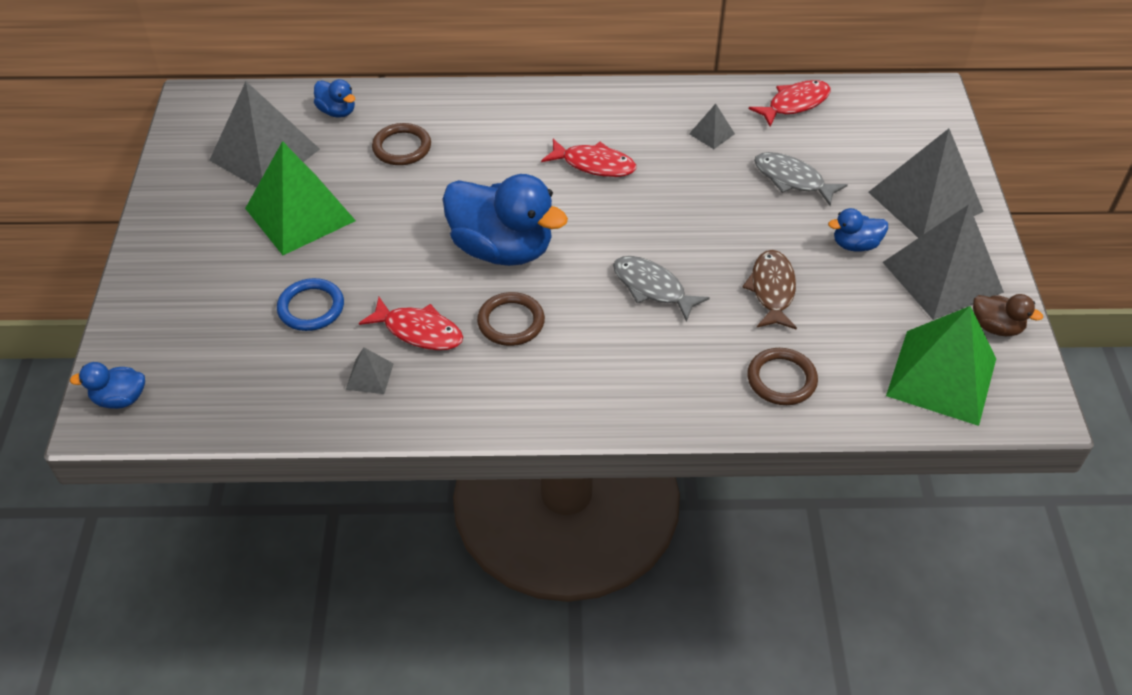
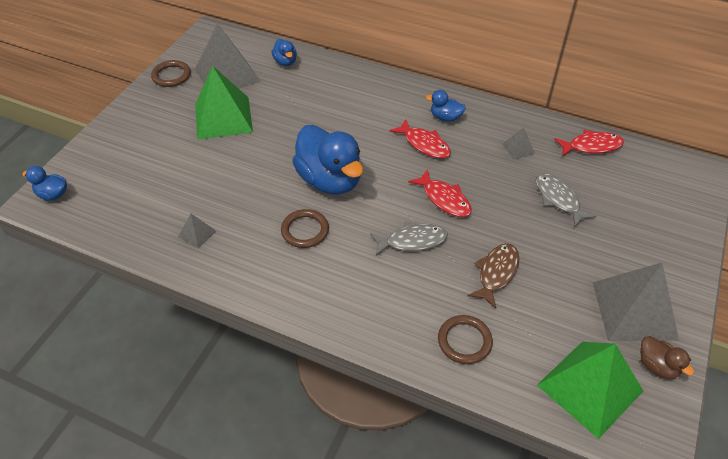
camera: 25 degrees right, 0 degrees up
blue ring [277,278,344,331] -> none
red fish [359,297,463,350] -> red fish moved to [408,169,471,217]
brown ring [372,123,431,165] -> brown ring moved to [151,60,191,87]
grey fish [613,256,710,322] -> grey fish turned 105 degrees clockwise [370,221,447,256]
blue duck [828,208,888,252] -> blue duck moved to [426,90,466,122]
grey pyramid [868,129,984,238] -> none

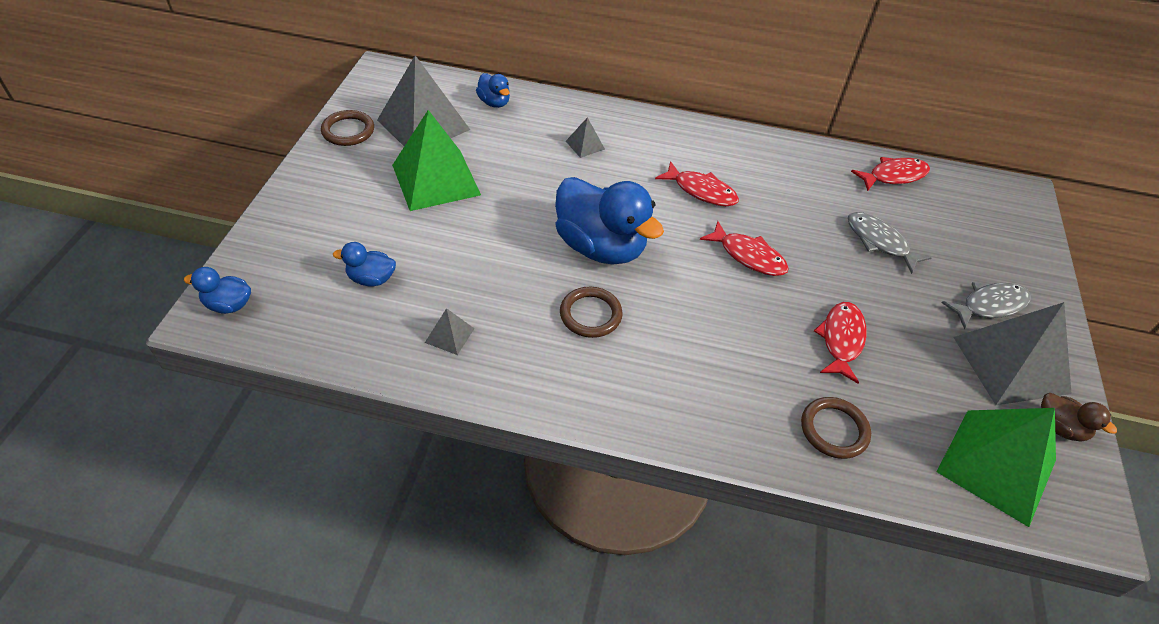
camera: 15 degrees left, 0 degrees up
grey fish [370,221,447,256] -> grey fish moved to [942,282,1031,329]
blue duck [426,90,466,122] -> blue duck moved to [333,242,396,287]
brown fish [468,243,519,308] -> red fish [814,302,866,384]
grey pyramid [502,128,535,160] -> grey pyramid moved to [566,117,605,158]

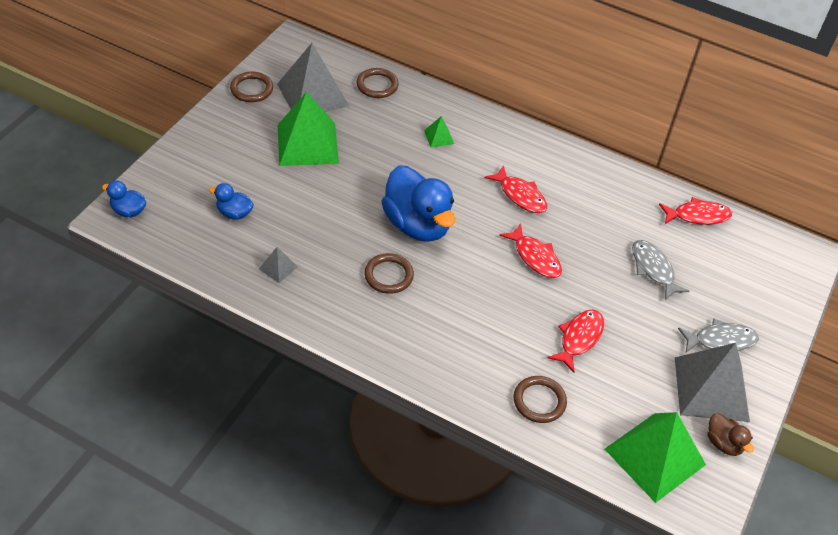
camera: 15 degrees right, 0 degrees up
blue duck [476,73,510,108] -> brown ring [356,68,399,98]
grey pyramid [566,117,605,158] -> green pyramid [424,116,454,148]

